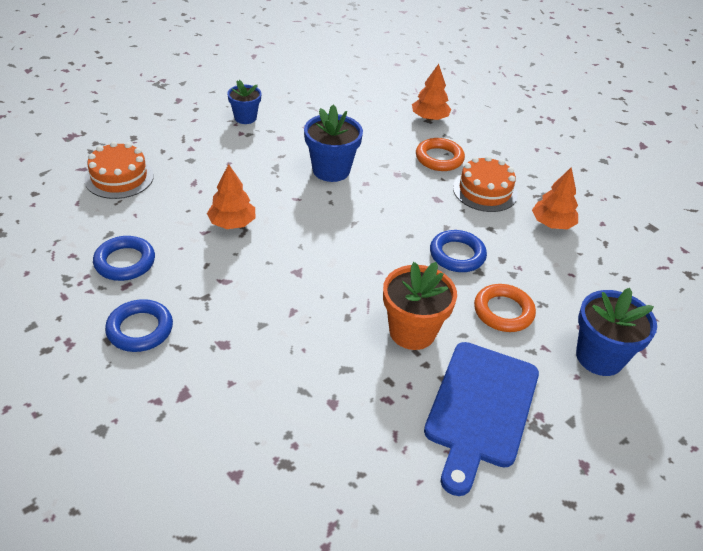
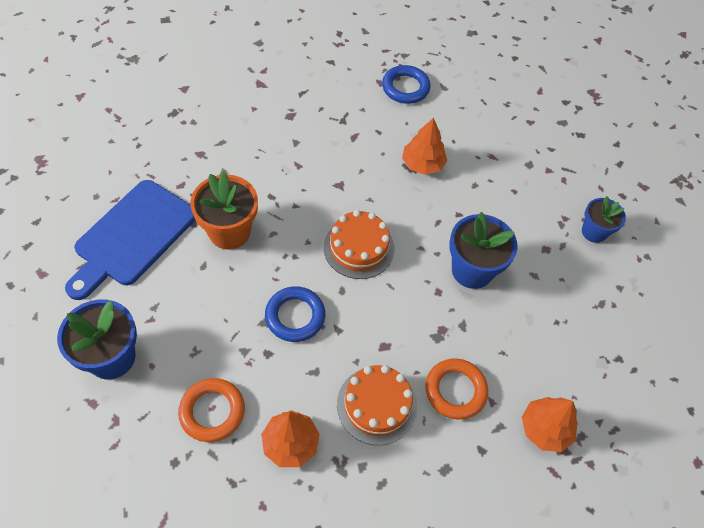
camera: 115 degrees right, 15 degrees up
orange cake [85,141,154,199] -> orange cake moved to [324,210,394,279]
blue ring [105,299,173,352] -> none
blue cutting board [424,342,539,496] -> blue cutting board turned 105 degrees counterclockwise [65,180,195,300]
orange ring [474,284,536,332] -> orange ring moved to [178,378,245,442]

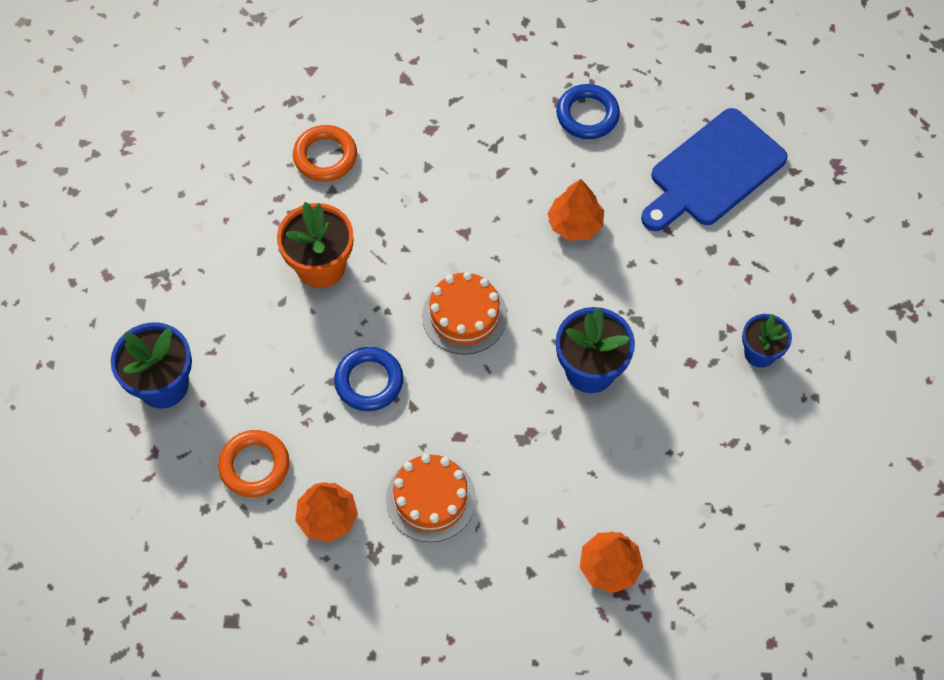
camera: 20 degrees right, 5 degrees up
blue cutting board [65,180,195,300] -> blue cutting board moved to [641,108,788,231]
orange ring [425,358,488,419] -> orange ring moved to [293,125,357,182]

